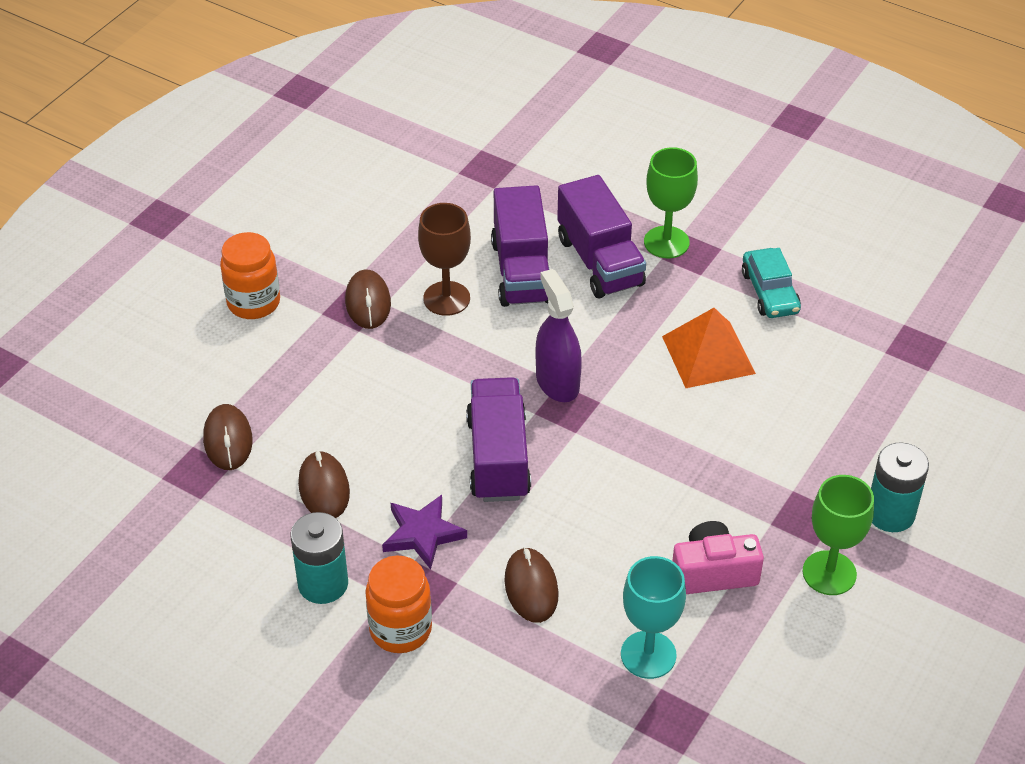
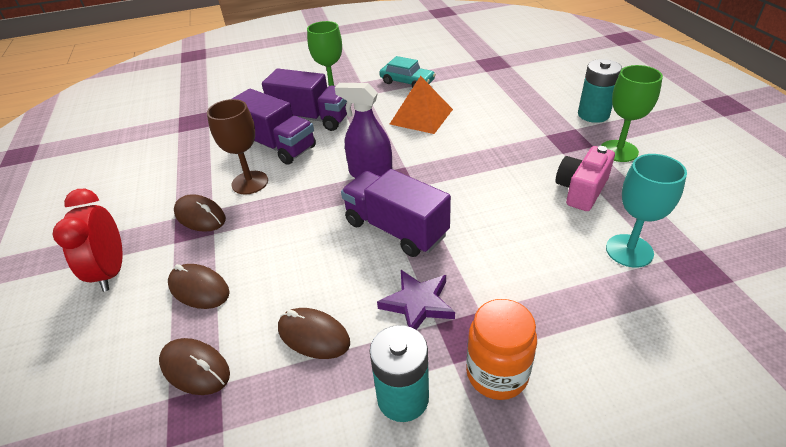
camera: 45 degrees left, 5 degrees down
orange jar [220,232,280,319] -> red clock [52,189,123,292]
brown mouse [504,547,559,623] -> brown mouse moved to [168,264,230,309]

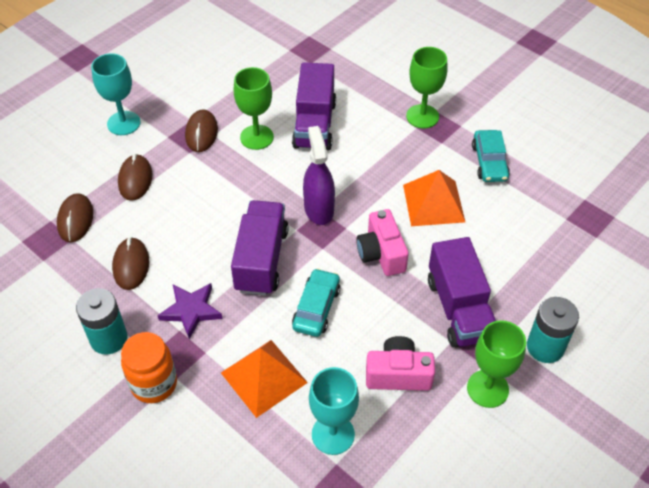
camera: 55 degrees right, 10 degrees up
red clock [52,189,123,292] -> turquoise goblet [91,53,141,135]
brown goblet [207,99,268,194] -> green goblet [234,67,274,150]
purple truck [262,69,347,131] -> purple truck moved to [428,237,496,348]
none -> orange pyramid [221,340,308,418]
none -> turquoise car [292,268,340,337]
none -> pink camera [356,209,409,276]

